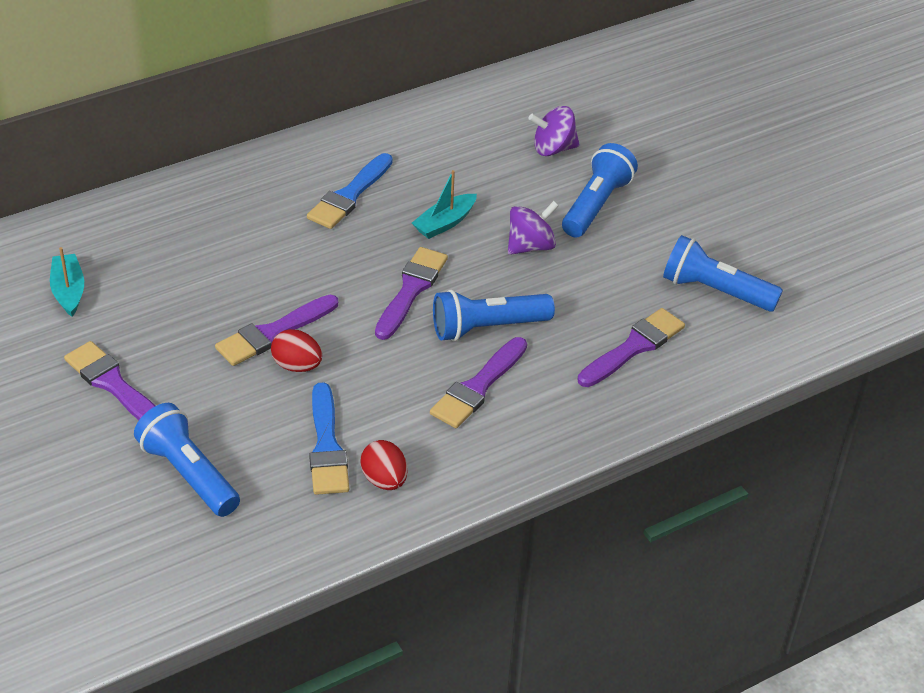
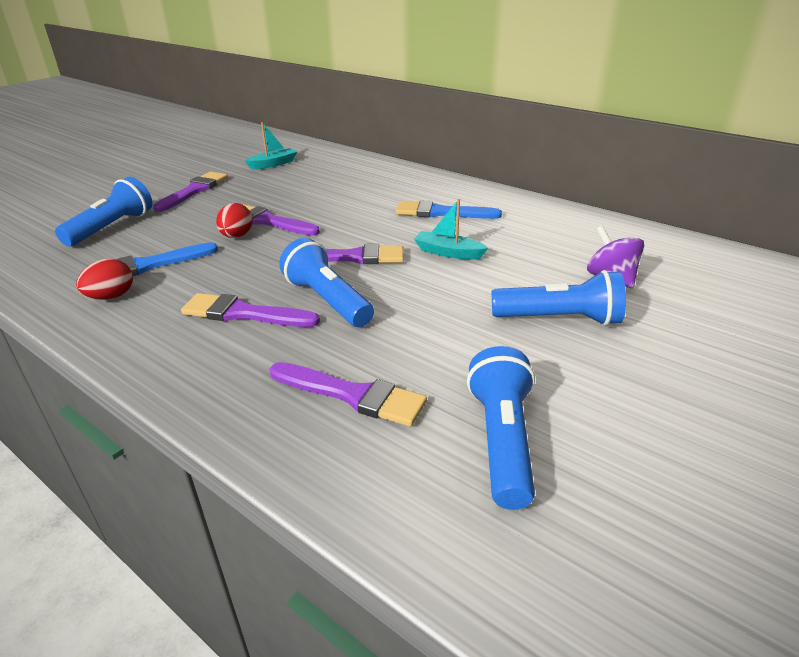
camera: 70 degrees right, 10 degrees down
purple spinning top [508,201,559,255] -> none

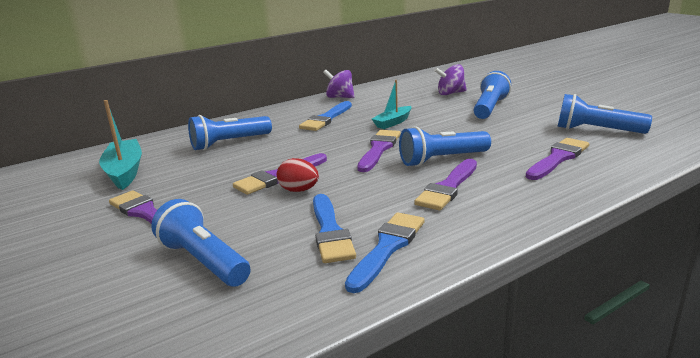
camera: 70 degrees left, 10 degrees down
red egg [76,259,133,300] -> blue brush [345,212,425,293]
turquoise boat [245,122,297,170] -> turquoise boat [99,100,142,190], size x1.56
none -> blue flashlight [188,115,272,150]
none -> purple spinning top [323,70,355,98]

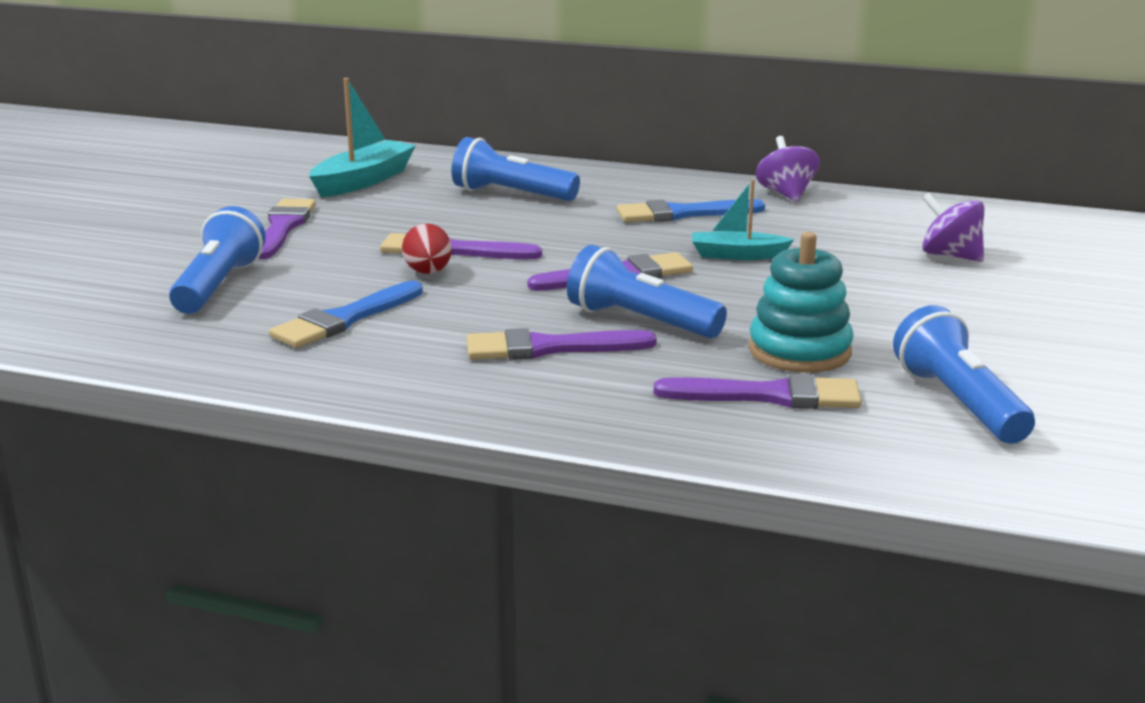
camera: 50 degrees right, 0 degrees up
blue brush [345,212,425,293] -> none
blue flashlight [474,71,511,119] -> none
none -> turquoise stacking toy [749,232,854,373]

